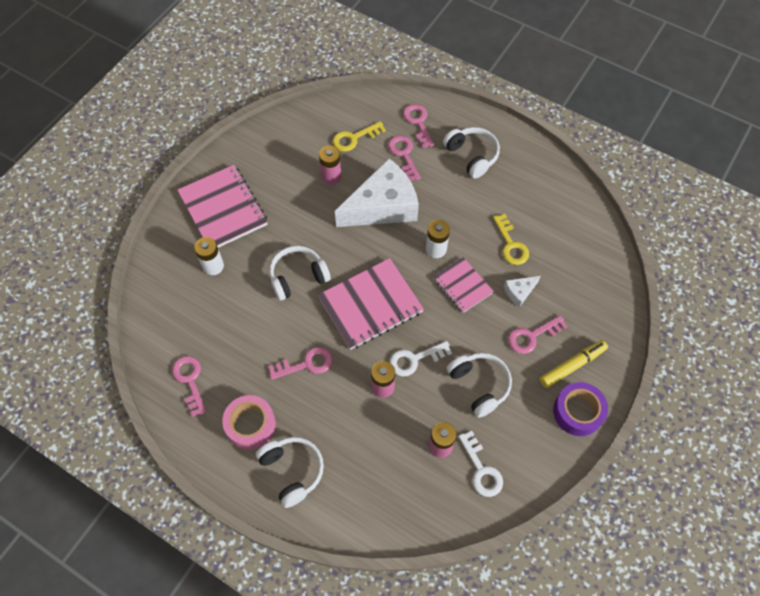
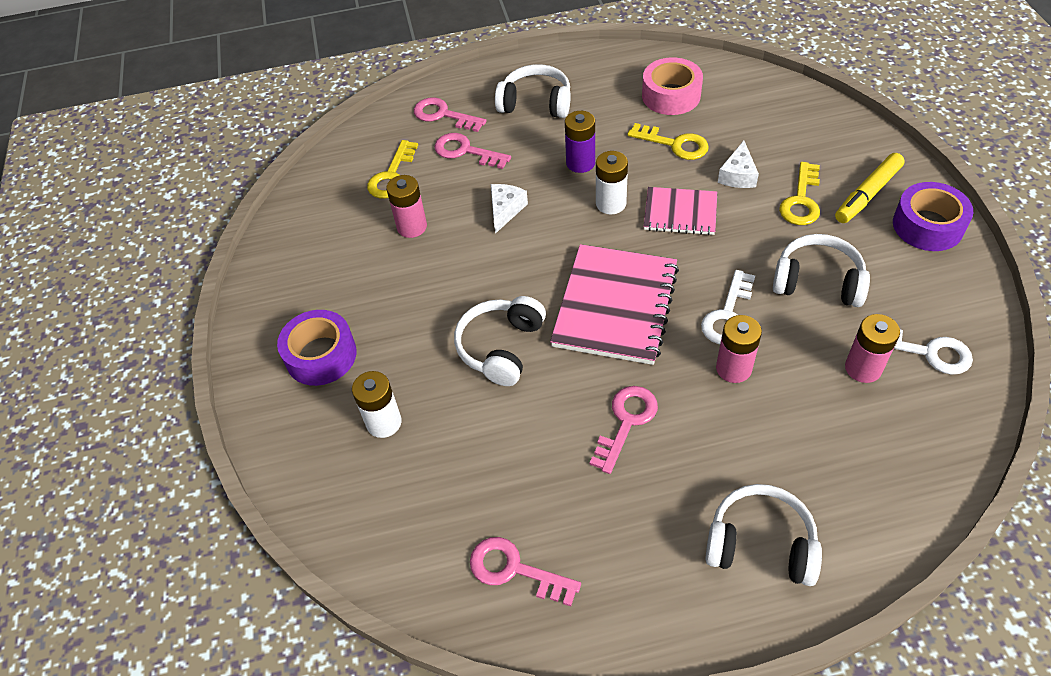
camera: 40 degrees left, 10 degrees down
pink notebook [177,165,268,248] -> purple tape [277,310,356,386]
pink tape [222,395,276,450] -> pink tape moved to [642,57,703,115]
white cheese [335,159,419,227] -> white cheese [491,184,528,234], size x0.42
pink key [508,315,568,354] -> yellow key [779,162,820,225]
yellow marker [540,340,608,388] -> yellow marker turned 150 degrees counterclockwise [835,153,905,223]
none -> purple battery [565,111,595,173]

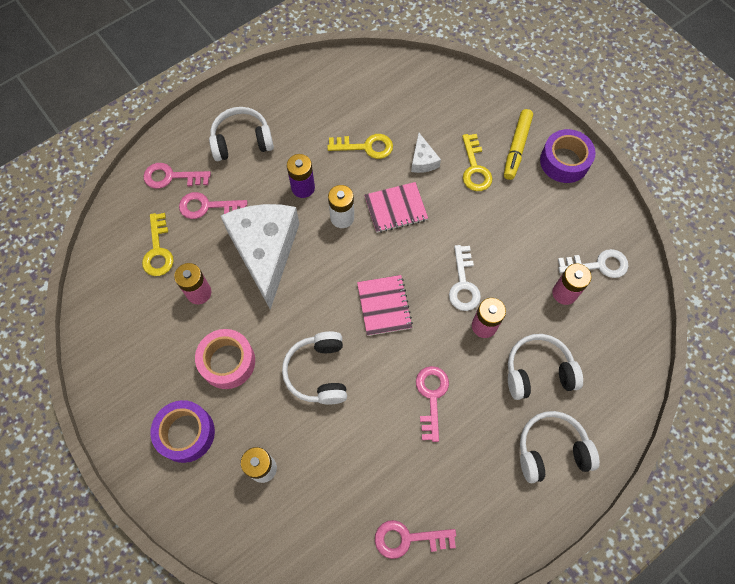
camera: 30 degrees left, 15 degrees up
white cheese [491,184,528,234] -> white cheese [221,204,299,310], size x2.39
pink notebook [550,244,679,365] -> pink notebook [357,275,413,336], size x0.59
pink tape [642,57,703,115] -> pink tape moved to [195,329,255,389]
white headphones [773,234,870,307] -> white headphones moved to [508,334,583,400]

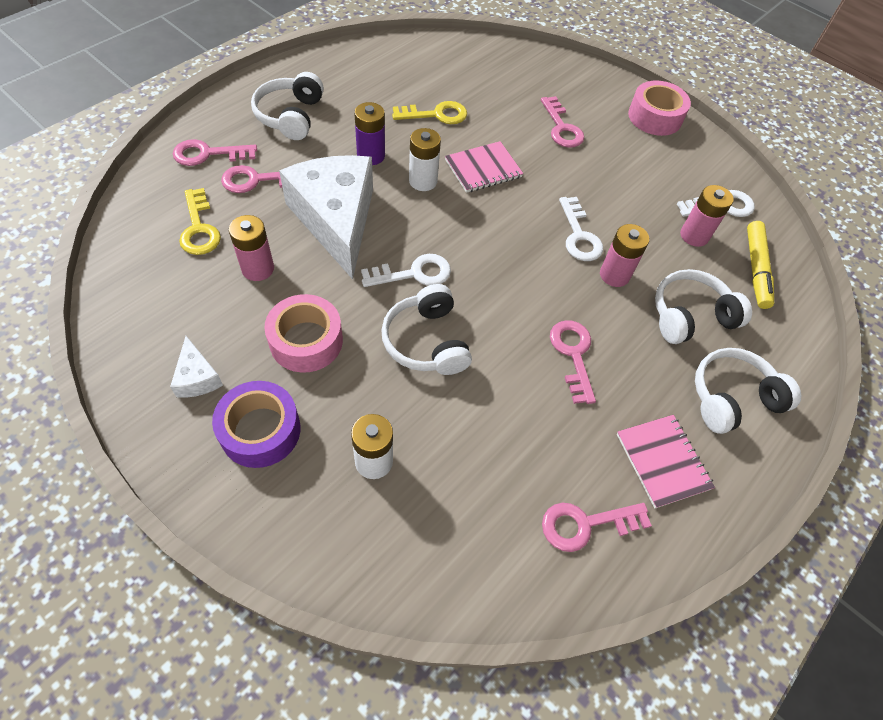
camera: 15 degrees left, 10 degrees down
white headphones [209,107,274,161] -> white headphones turned 60 degrees counterclockwise [251,72,324,140]
pink notebook [357,275,413,336] -> pink notebook moved to [617,415,715,508]
white cheese [411,133,441,173] -> white cheese moved to [170,336,223,398]
yellow key [462,134,492,191] -> pink key [541,96,584,148]
yellow marker [504,109,533,180] -> yellow marker moved to [747,221,774,309]
purple tape [540,129,596,183] -> pink tape [628,80,691,136]
none -> white key [361,254,451,287]

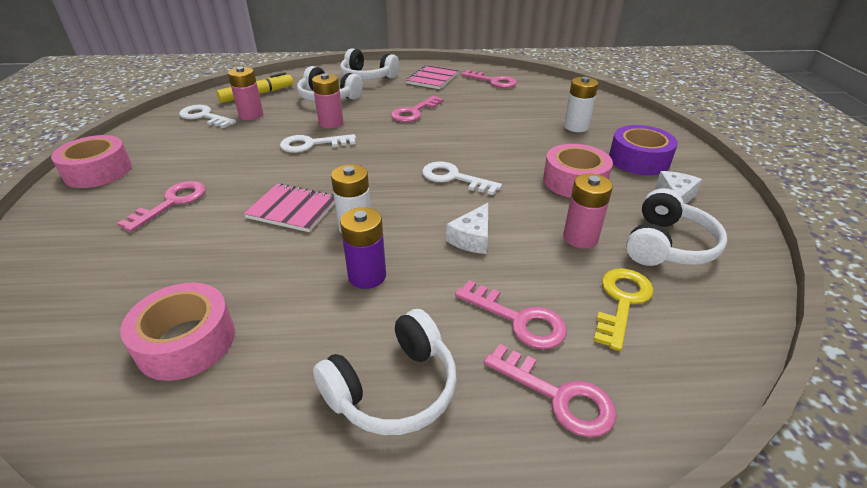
camera: 130 degrees left, 20 degrees down
white cheese [279,155,373,280] -> white cheese [446,203,488,254], size x0.42
white headphones [381,284,472,375] -> white headphones moved to [626,188,727,266]
yellow key [392,101,467,124] -> none
white key [559,197,603,261] -> white key turned 135 degrees counterclockwise [280,134,356,153]
none -> pink tape [120,283,235,381]

